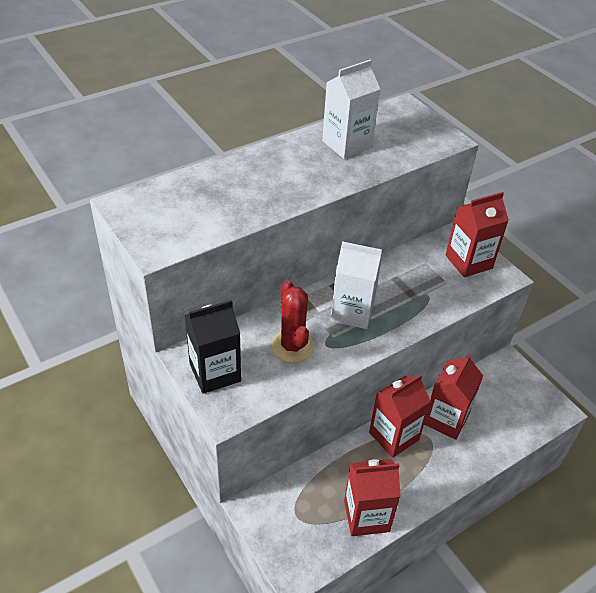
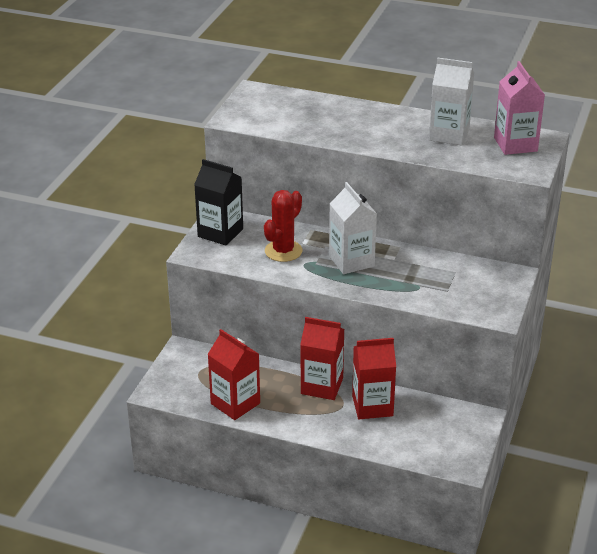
camera: 55 degrees right, 10 degrees down
red carton [446,192,509,277] -> none
none -> pink carton [494,61,545,155]

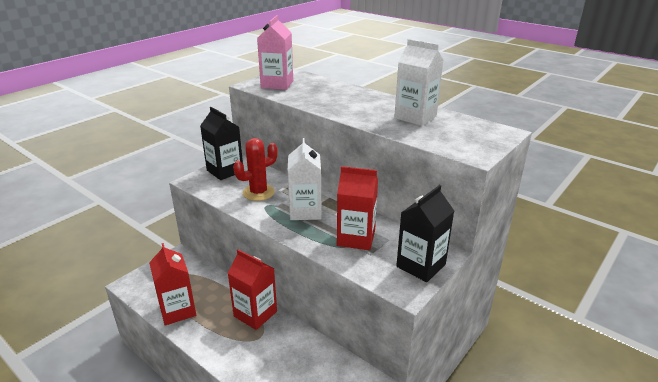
camera: 20 degrees right, 5 degrees down
red carton [352,338,396,419] -> red carton moved to [337,166,378,250]
pink carton [494,61,545,155] -> pink carton moved to [257,15,293,90]
none -> black carton [396,185,454,282]

